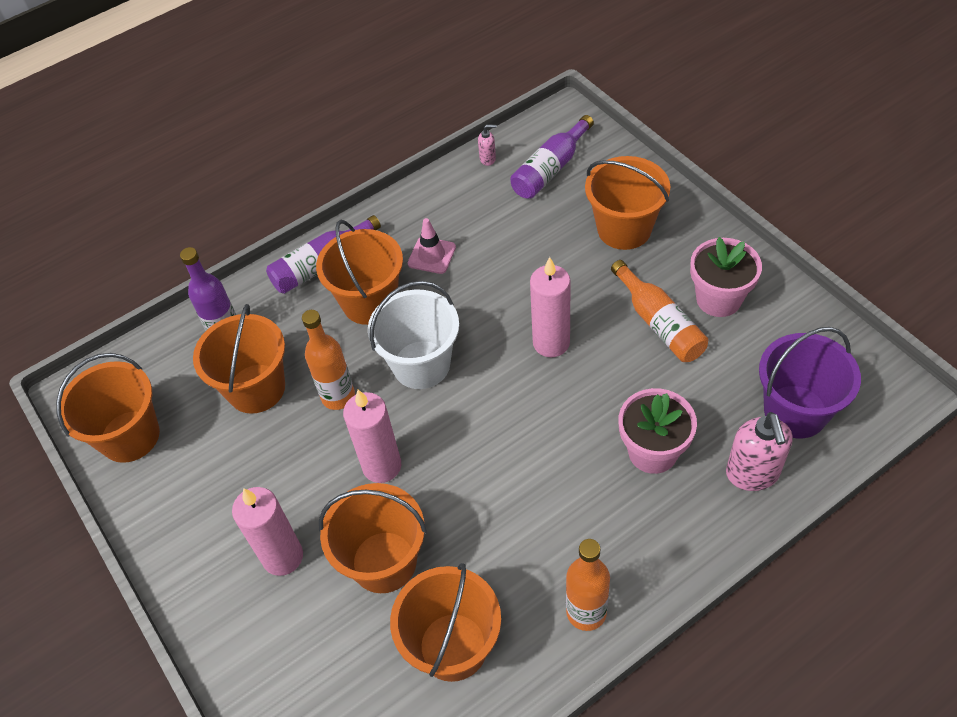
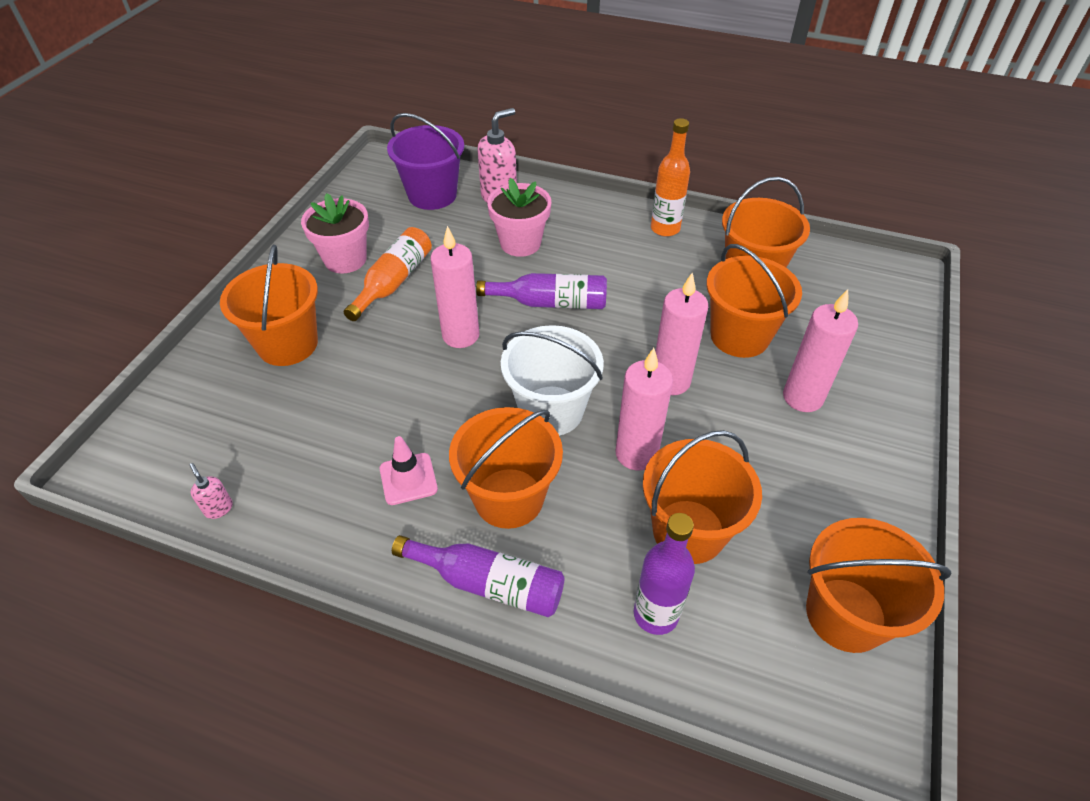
camera: 130 degrees left, 5 degrees down
orange bottle [302,310,355,410] -> pink candle [615,348,673,471]
purple bottle [510,115,594,199] -> purple bottle moved to [476,273,607,309]

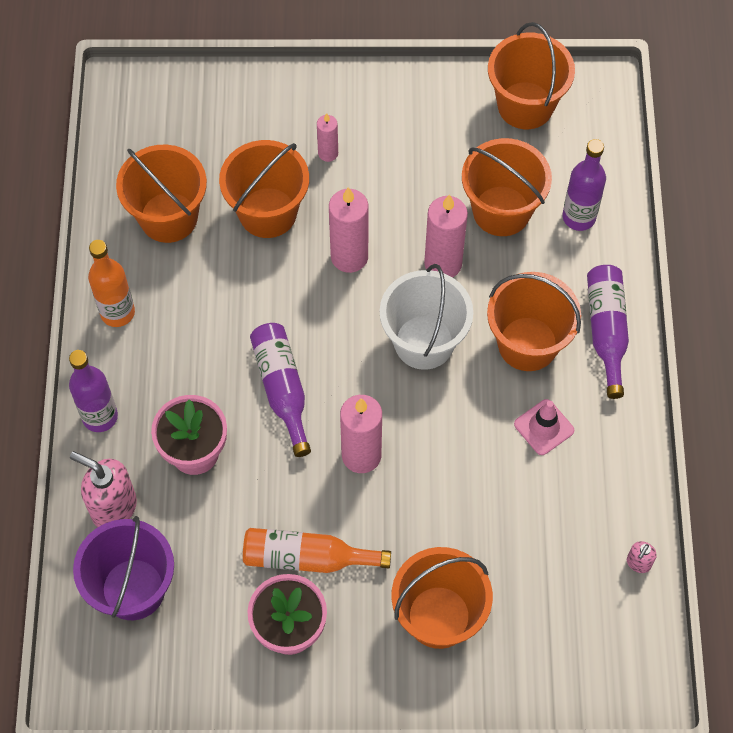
camera: 110 degrees left, 15 degrees up
pink candle [783,289,858,412] -> pink candle [317,113,338,162], size x0.55
none -> purple bottle [69,350,118,432]

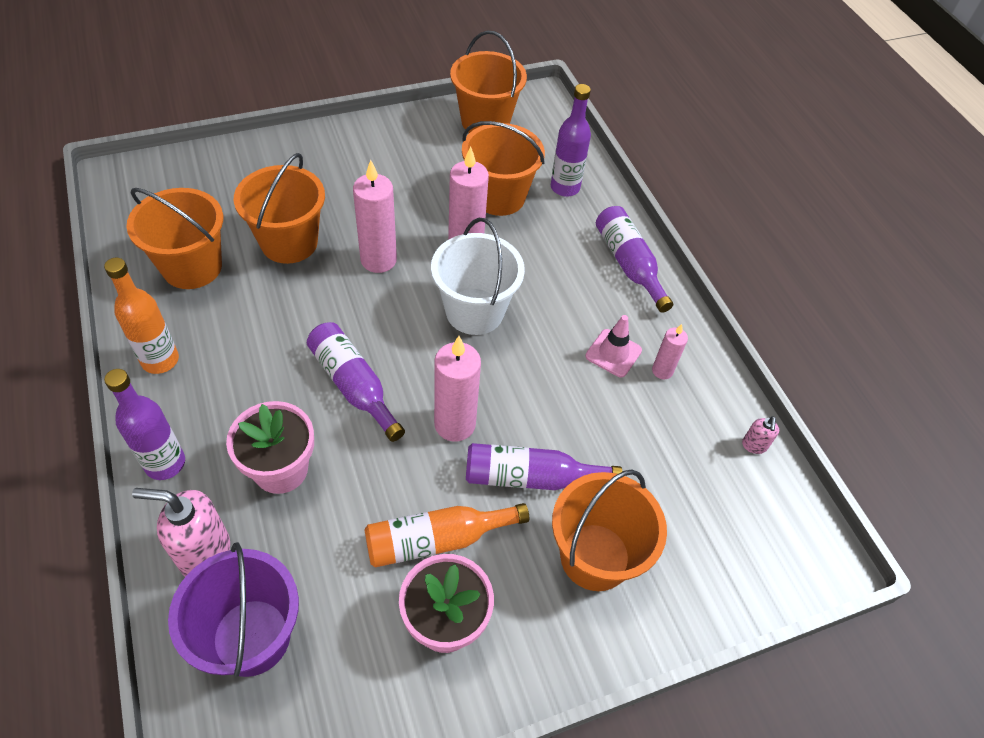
camera: 25 degrees left, 10 degrees down
pink candle [317,113,338,162] -> pink candle moved to [652,324,688,379]
orange bucket [487,272,581,371] -> none
none -> purple bottle [466,443,622,490]

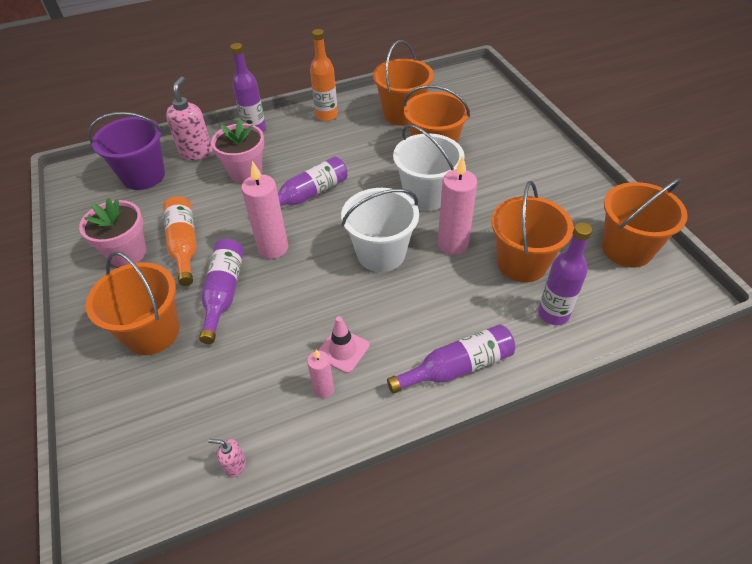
camera: 95 degrees right, 5 degrees down
pink candle [353,160,397,273] -> white bucket [393,124,464,211]

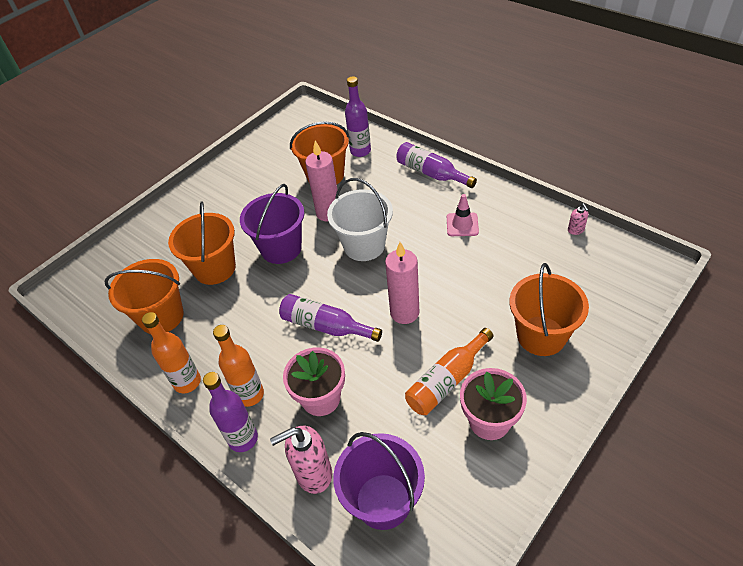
camera: 115 degrees left, 0 degrees up
purple bottle [199,239,244,344] -> none
pink candle [307,349,334,398] -> none
white bucket [393,124,464,211] -> purple bucket [240,184,304,264]
orange bucket [602,178,688,267] -> none
none -> orange bottle [213,325,264,407]

